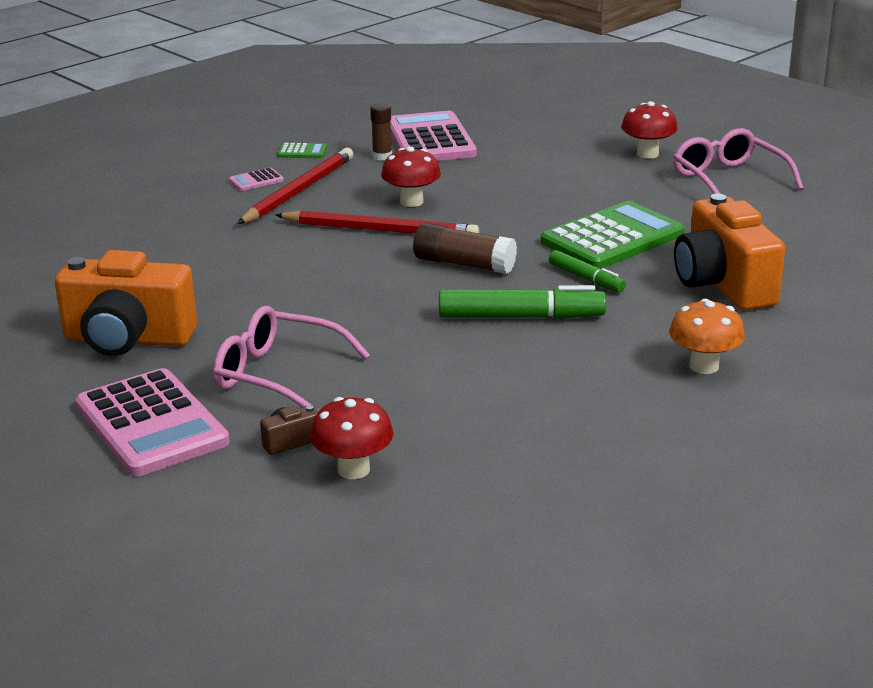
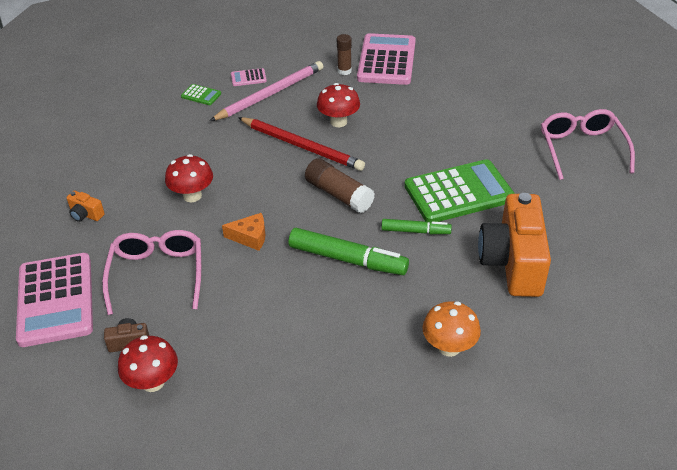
camera: 20 degrees right, 15 degrees up
orange camera [55,250,197,356] -> orange camera [66,191,105,222], size x0.40
pink glasses [213,306,370,411] -> pink glasses turned 45 degrees clockwise [102,230,201,315]
red pencil [237,148,353,224] -> pink pencil [210,61,323,121]
green calculator [277,143,327,158] -> green calculator moved to [181,84,221,105]
green marker [549,250,626,293] -> green marker turned 60 degrees counterclockwise [381,219,452,234]
red mushroom [621,101,678,159] -> red mushroom moved to [165,154,213,202]
none -> orange cheese [222,213,266,251]

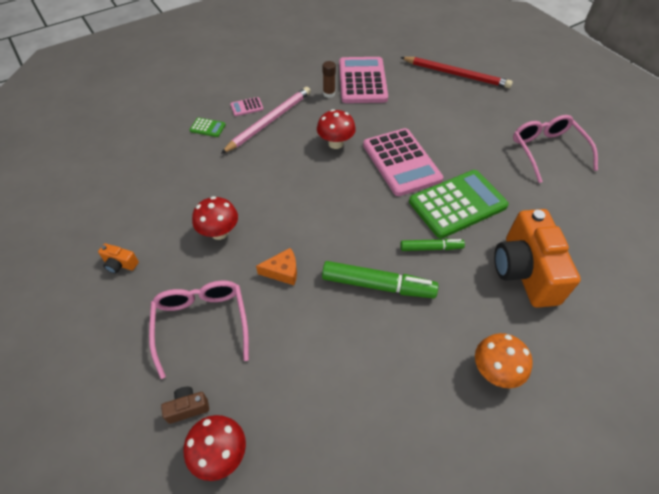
camera: 10 degrees left, 10 degrees up
pink calculator [16,253,93,347] -> pink calculator moved to [363,128,443,196]
red pencil [238,117,365,171] -> red pencil moved to [400,57,513,88]
brown glue stick [305,158,375,213] -> none

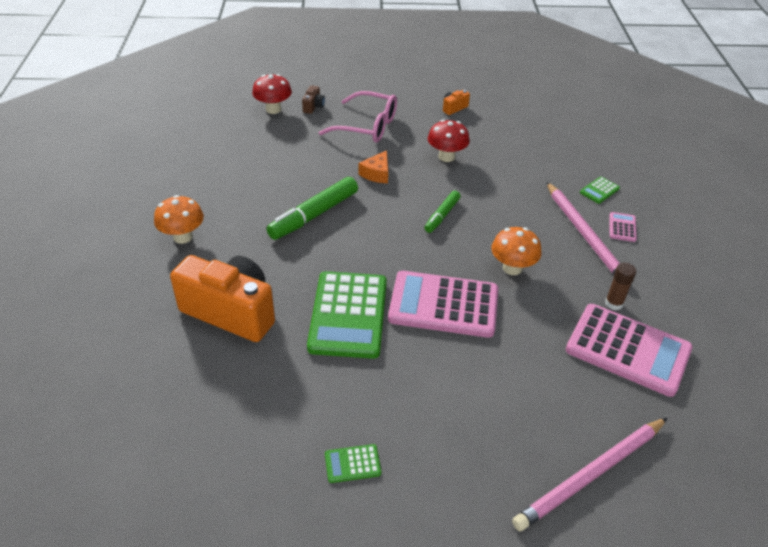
camera: 120 degrees right, 10 degrees down
red mushroom [317,109,356,149] -> orange mushroom [491,227,541,275]
red pencil [400,57,513,88] -> pink pencil [512,418,667,531]
green marker [400,239,465,251] -> green marker moved to [424,191,461,233]
pink glasses [513,115,598,183] -> green calculator [325,444,381,483]

